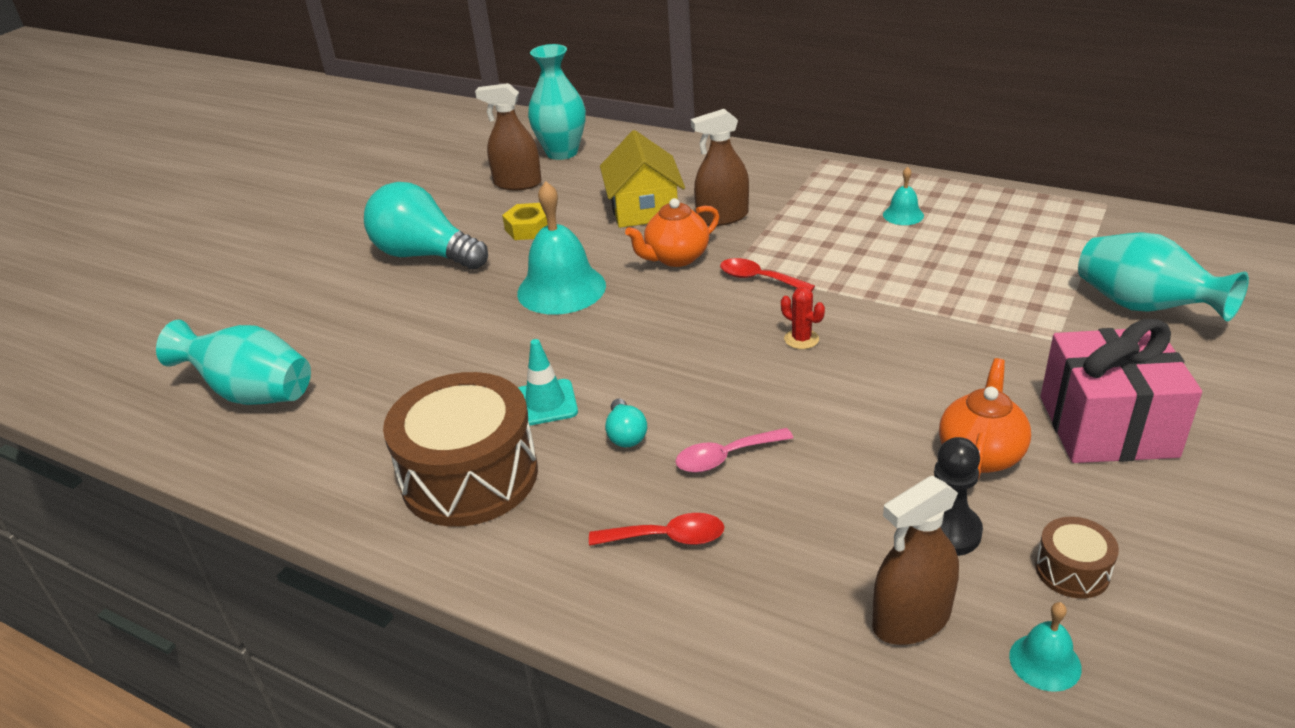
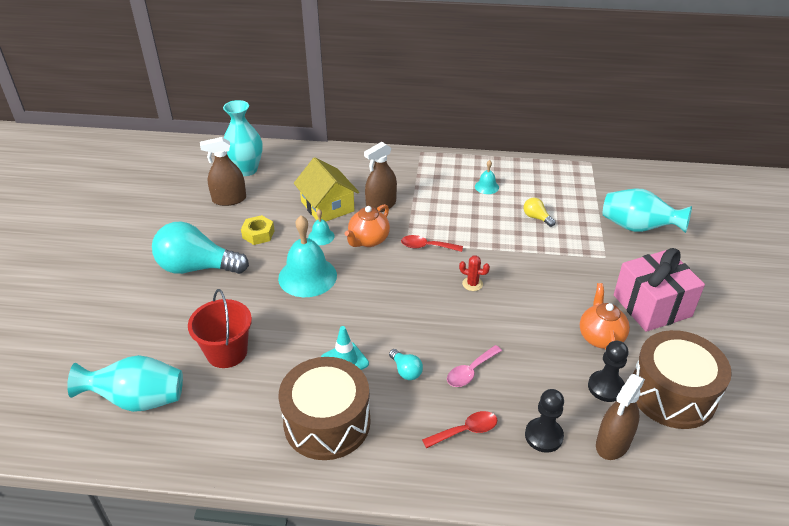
camera: 25 degrees left, 5 degrees up
turquoise bell [1009,602,1082,692] -> turquoise bell moved to [308,209,334,245]
brown drum [1035,517,1119,599] -> brown drum [633,330,732,429], size x2.28
none -> red bucket [188,289,252,368]
none -> yellow light bulb [523,198,555,227]
none -> black pawn [525,389,564,453]

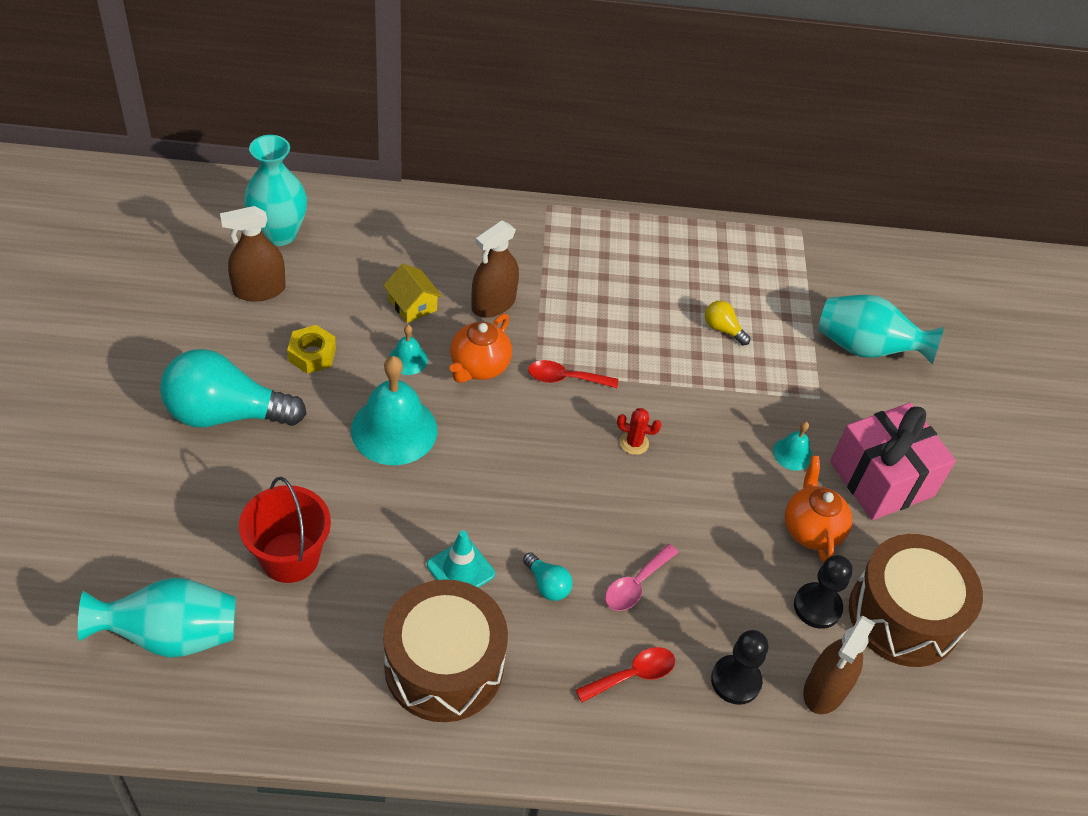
camera: 10 degrees left, 10 degrees up
yellow house [294,157,359,222] -> yellow house [383,264,443,323], size x0.59
turquoise bell [475,160,499,194] -> turquoise bell moved to [773,421,813,471]

